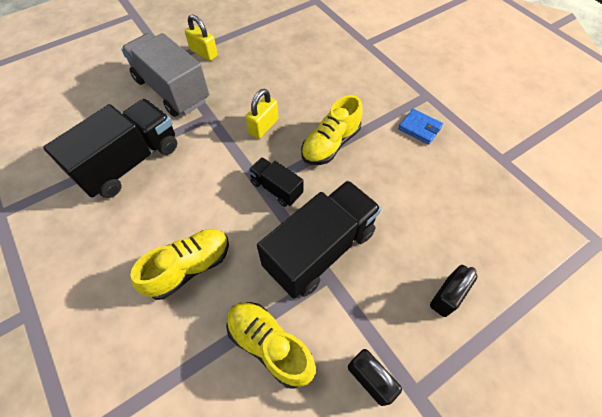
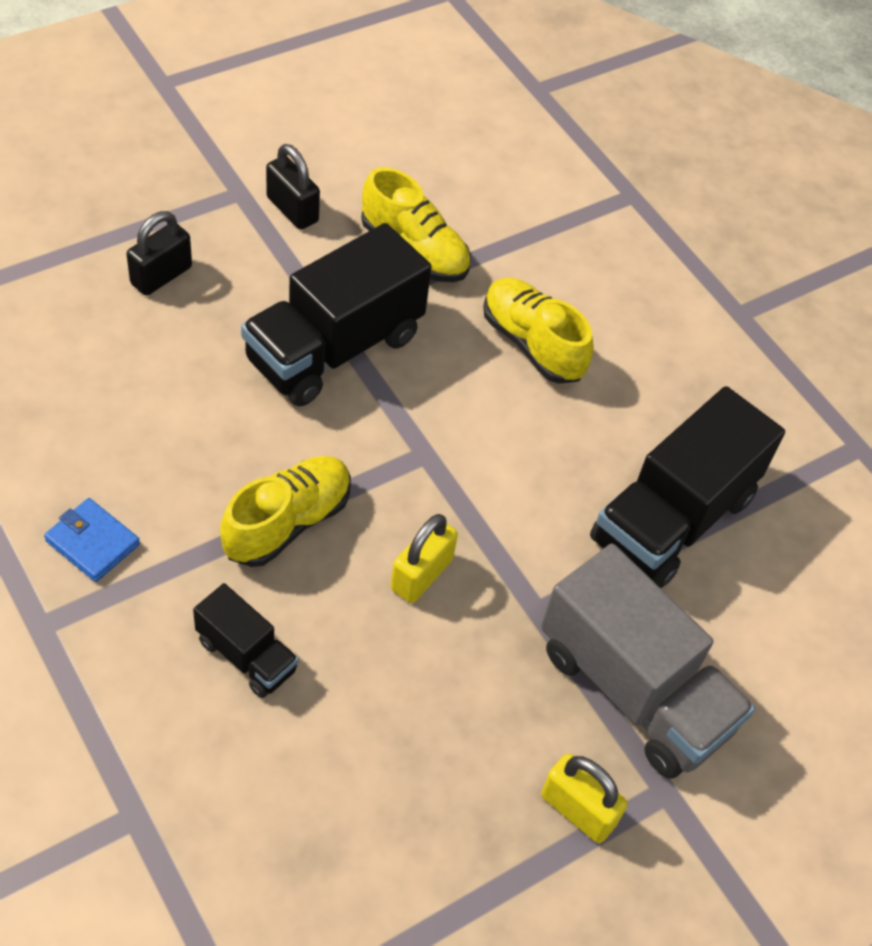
camera: 175 degrees right, 5 degrees down
yellow shoe [130,229,229,300] -> yellow shoe turned 90 degrees clockwise [483,278,594,384]
black truck [248,157,303,207] -> black truck moved to [193,583,299,698]

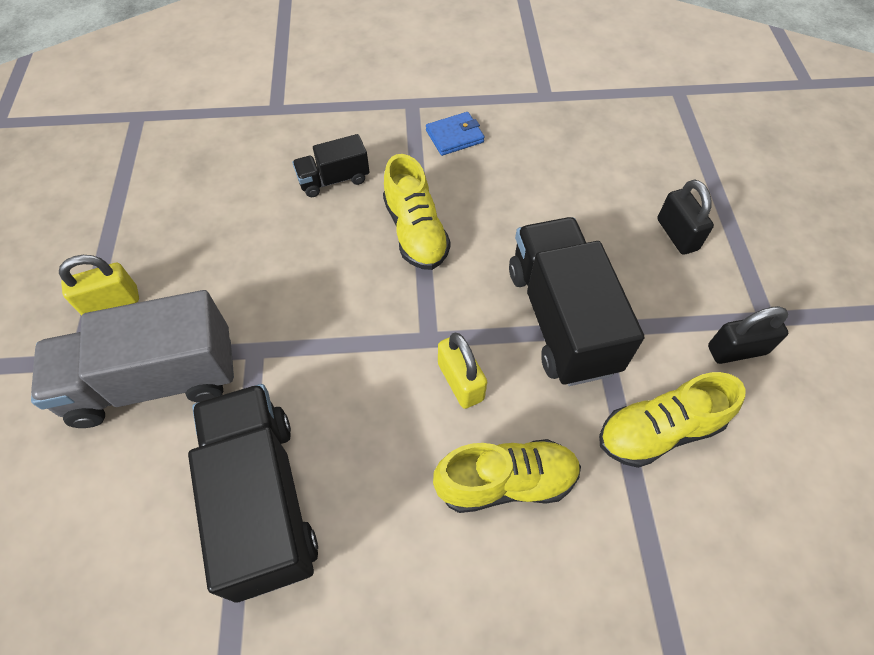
camera: 125 degrees right, 5 degrees up
yellow padlock [391,514,458,603] -> yellow padlock moved to [438,333,487,409]

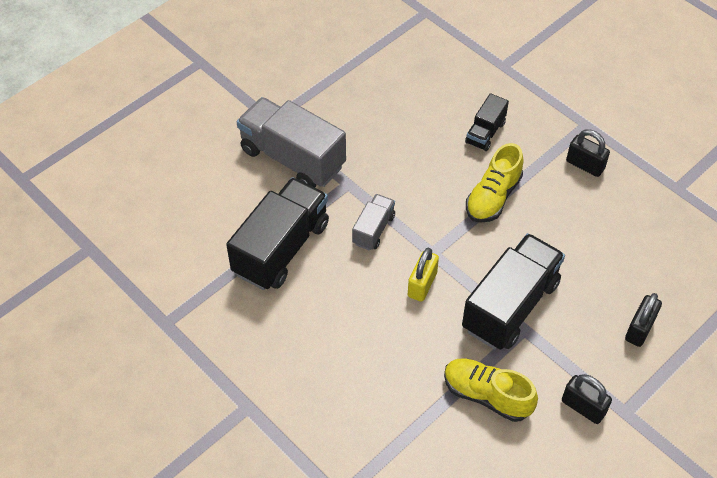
camera: 50 degrees right, 5 degrees down
yellow padlock [59,255,139,315] -> none
black truck [292,134,370,197] -> black truck turned 90 degrees counterclockwise [465,93,509,151]
blue wallet [426,112,485,156] -> black padlock [566,129,610,177]
yellow shoe [433,439,581,513] -> none
none -> grey truck [352,194,395,251]

